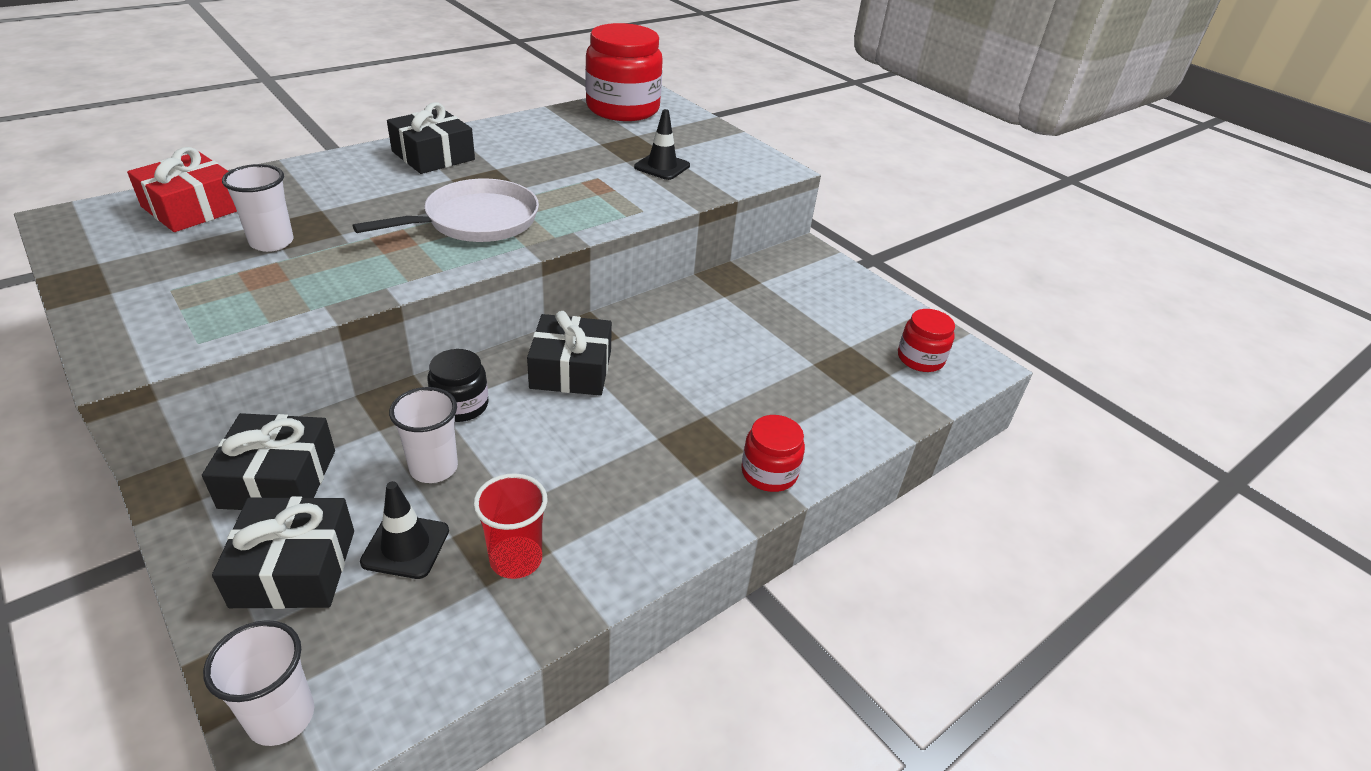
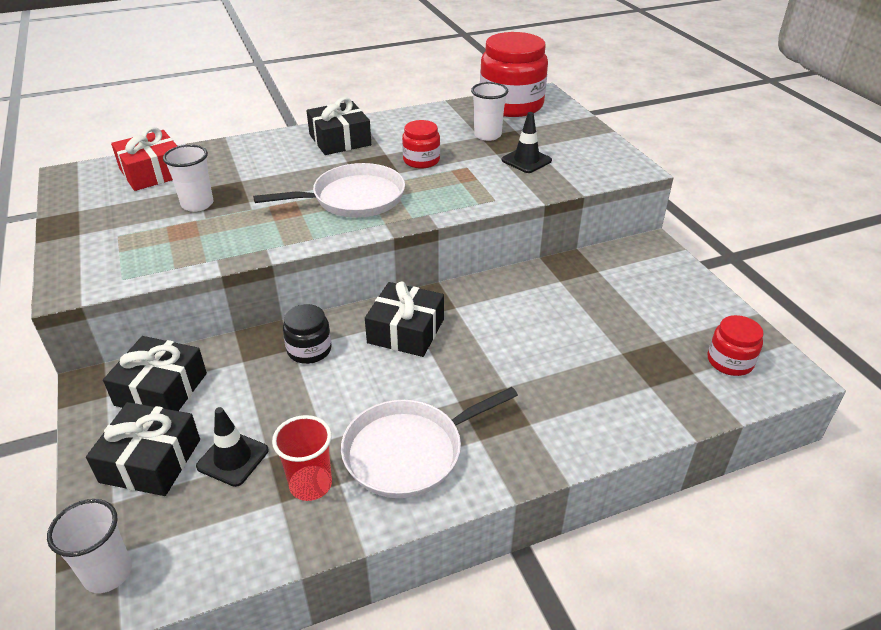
camera: 20 degrees right, 0 degrees up
white cup [389,387,458,483] -> white cup moved to [471,82,508,141]
red jar [741,415,805,492] -> red jar moved to [402,120,440,168]
none -> white pan [341,387,518,498]

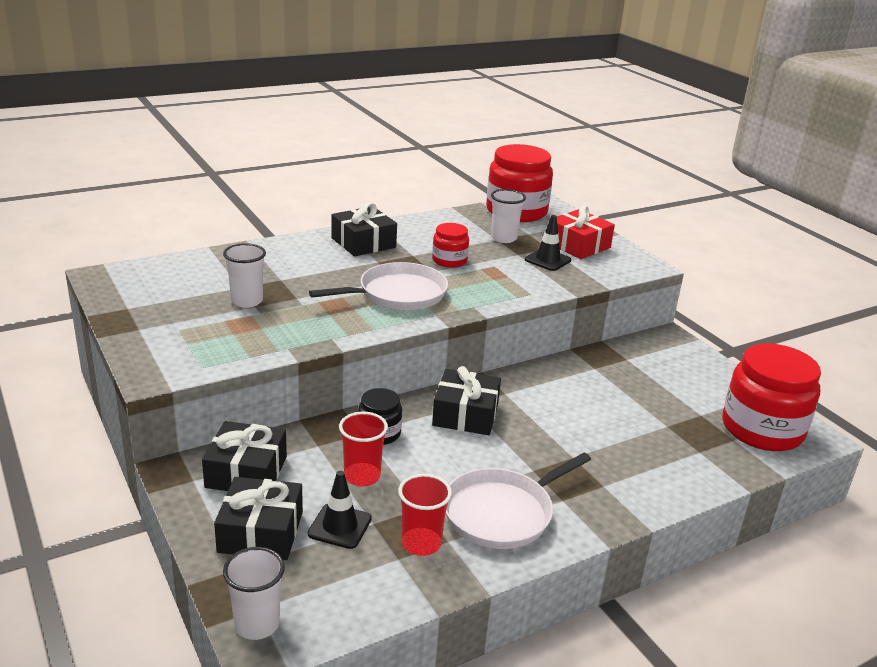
camera: 10 degrees left, 10 degrees down
red gift [111,127,177,191] -> red gift moved to [548,206,615,259]
red jar [708,315,764,376] -> red jar [722,343,821,451], size x1.98
none -> red cup [339,412,388,486]

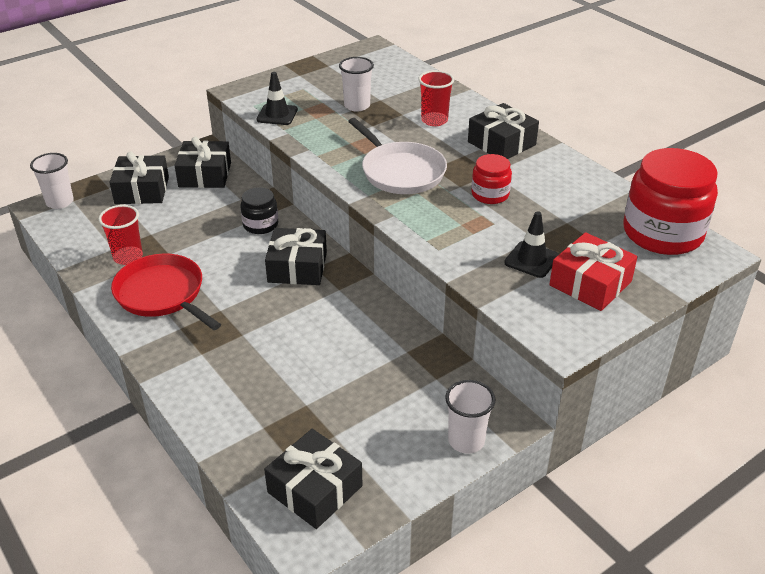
camera: 85 degrees right, 10 degrees up
black traffic cone [308,471,372,549] -> black traffic cone moved to [257,72,298,125]
red cup [339,412,388,486] -> red cup moved to [419,70,454,126]
white pan [446,453,591,549] -> red pan [111,254,221,330]
white cup [491,189,526,243] -> white cup moved to [445,380,495,454]
red jar [722,343,821,451] -> black gift [264,429,363,529]

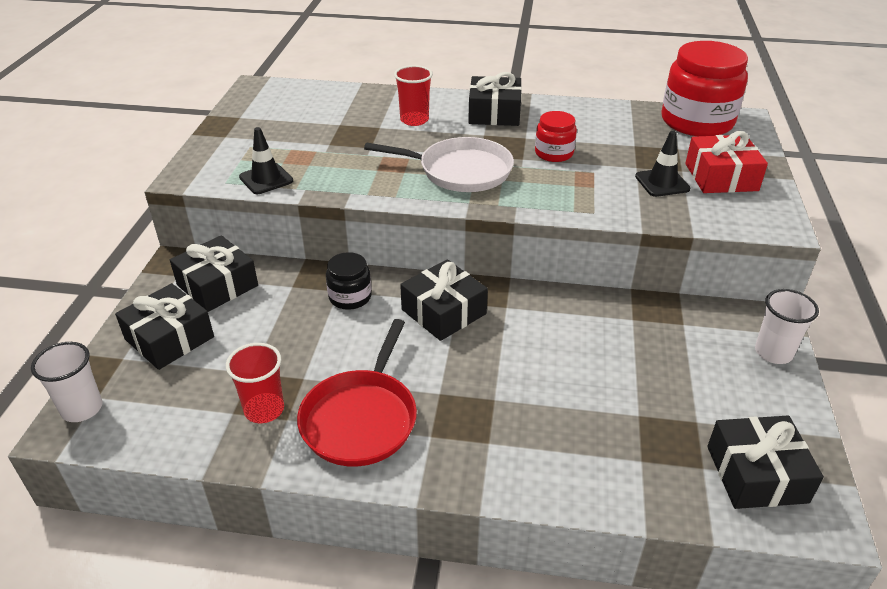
camera: 45 degrees left, 0 degrees up
red pan [111,254,221,330] -> red pan turned 75 degrees counterclockwise [297,319,417,467]
white cup [339,57,374,111] -> none

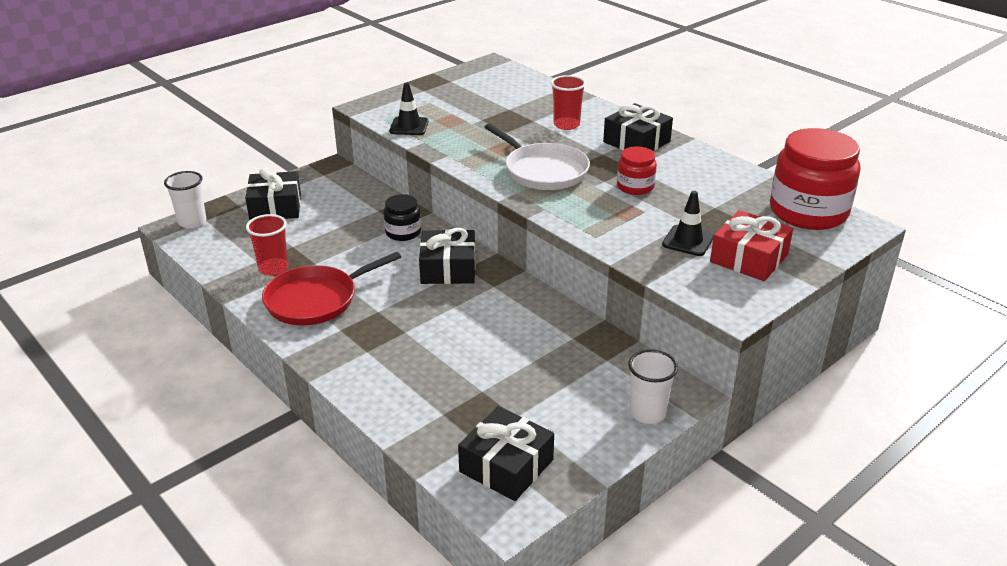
camera: 40 degrees right, 5 degrees down
black gift [170,235,258,312] -> none

